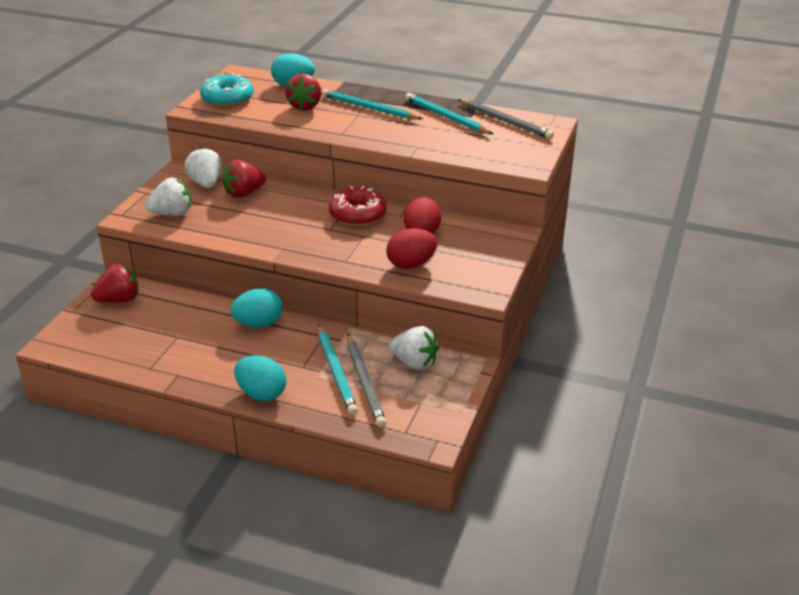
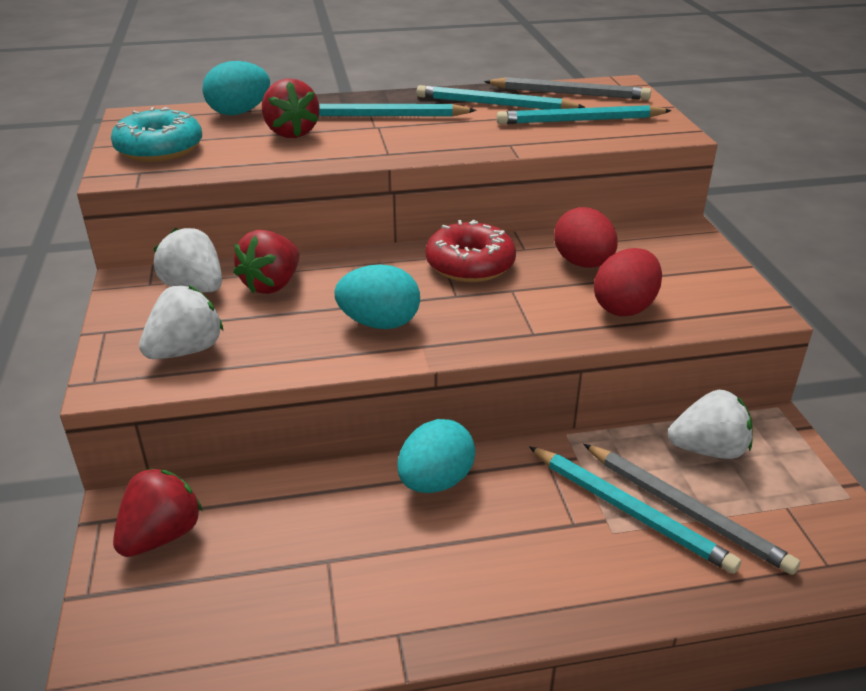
camera: 30 degrees left, 0 degrees up
turquoise egg [234,355,286,401] -> turquoise egg moved to [334,264,420,329]
none -> turquoise pencil [496,105,672,124]

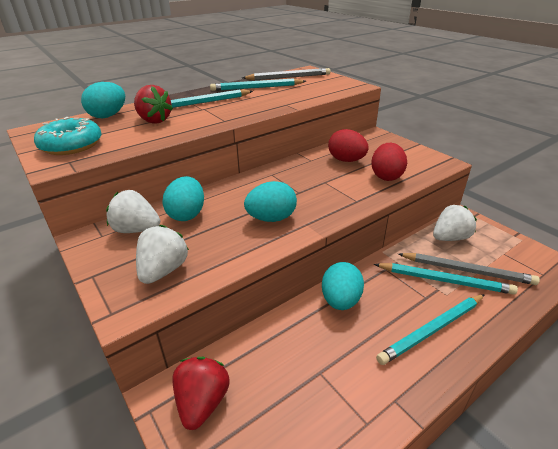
camera: 25 degrees left, 0 degrees up
red strawberry [233,230,300,294] -> turquoise egg [162,176,204,221]
red donut [426,220,516,282] -> none
turquoise pencil [496,105,672,124] -> turquoise pencil moved to [376,294,485,365]

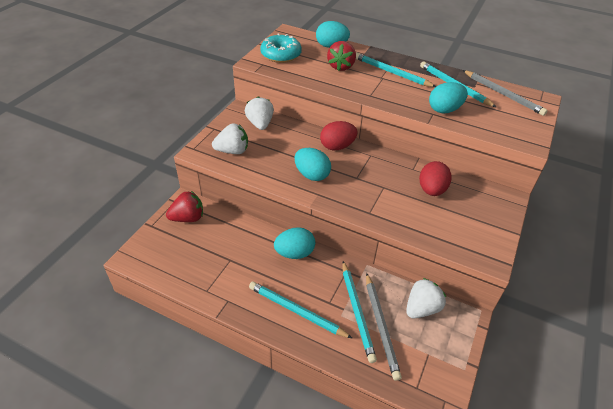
camera: 60 degrees right, 10 degrees up
turquoise egg [162,176,204,221] -> turquoise egg moved to [429,82,468,113]
red egg [372,143,407,181] -> red egg moved to [320,121,358,150]
white strawberry [433,205,477,241] -> white strawberry turned 75 degrees counterclockwise [406,278,446,318]

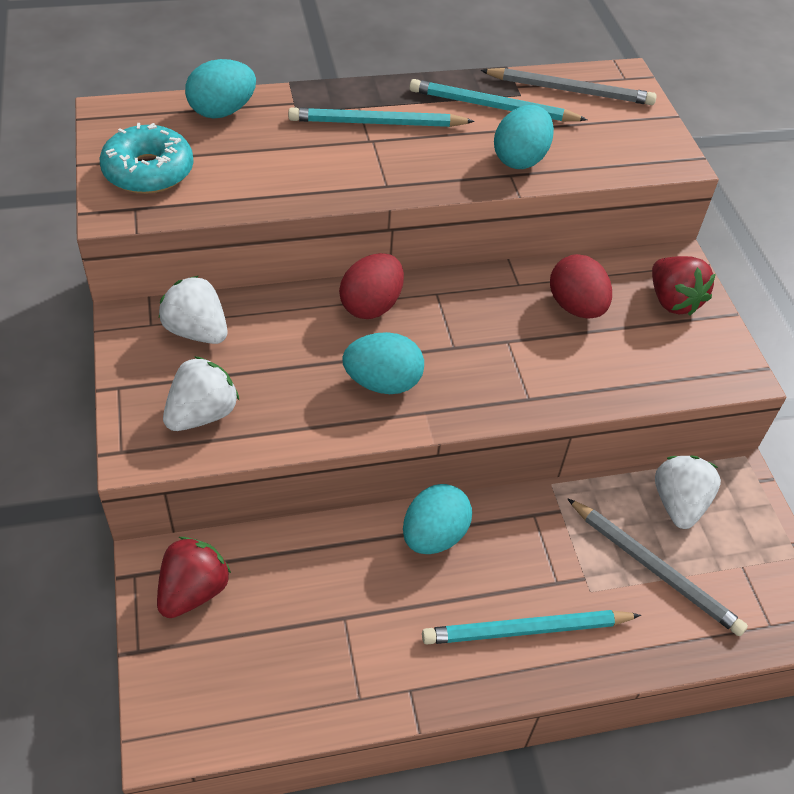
camera: 40 degrees left, 5 degrees up
red strawberry [327,41,356,71] -> red strawberry moved to [652,256,716,315]
turquoise pencil [342,261,377,363] -> none

